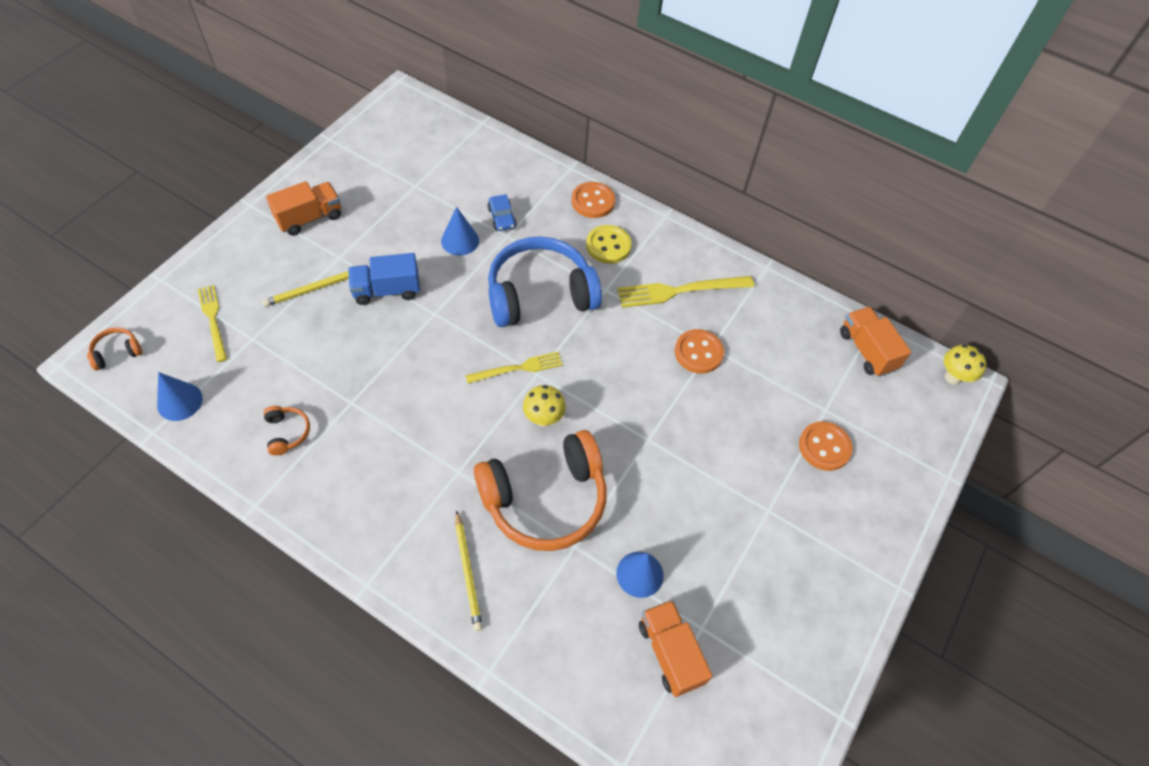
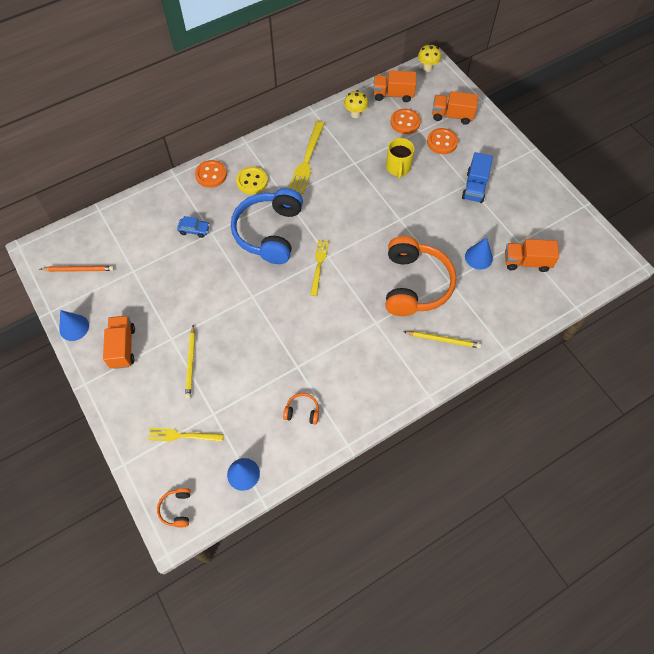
camera: 60 degrees left, 5 degrees up
blue truck [348,253,420,305] -> blue truck moved to [462,152,493,203]
blue cone [441,207,479,256] -> blue cone moved to [59,310,89,341]
yellow mushroom [523,385,566,427] -> yellow mushroom moved to [344,90,368,118]
orange button [675,329,724,373] -> orange button moved to [390,109,421,134]
none -> orange pencil [40,266,114,272]
none -> yellow mug [386,138,415,179]
none -> orange truck [432,91,478,125]

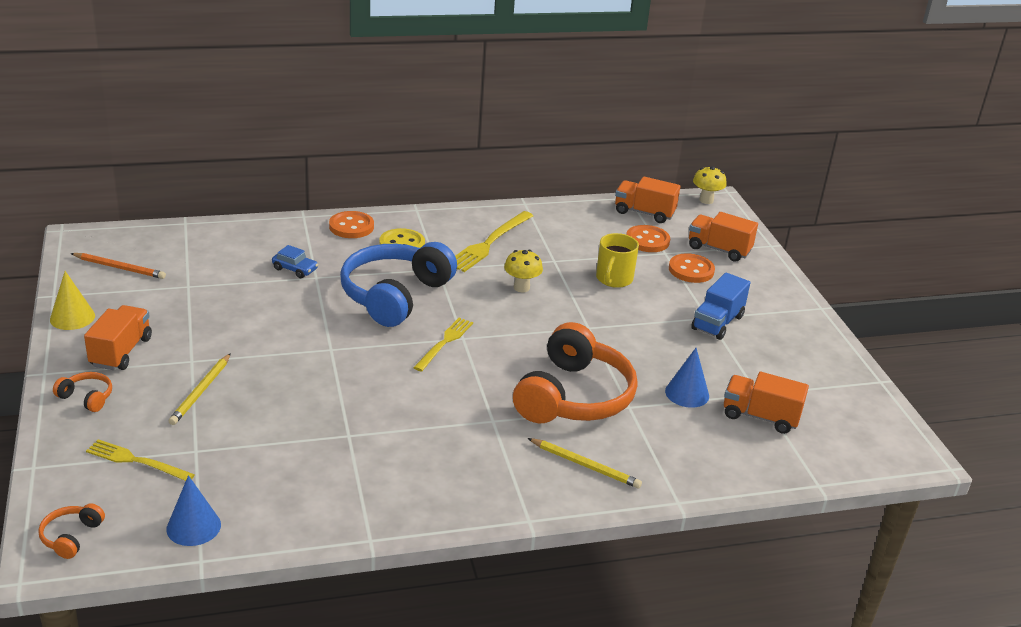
camera: 15 degrees right, 30 degrees down
blue cone [59,310,89,341] -> yellow cone [50,271,95,330]
orange headphones [283,393,319,425] -> orange headphones moved to [53,372,112,412]
yellow mushroom [344,90,368,118] -> yellow mushroom moved to [504,250,543,292]

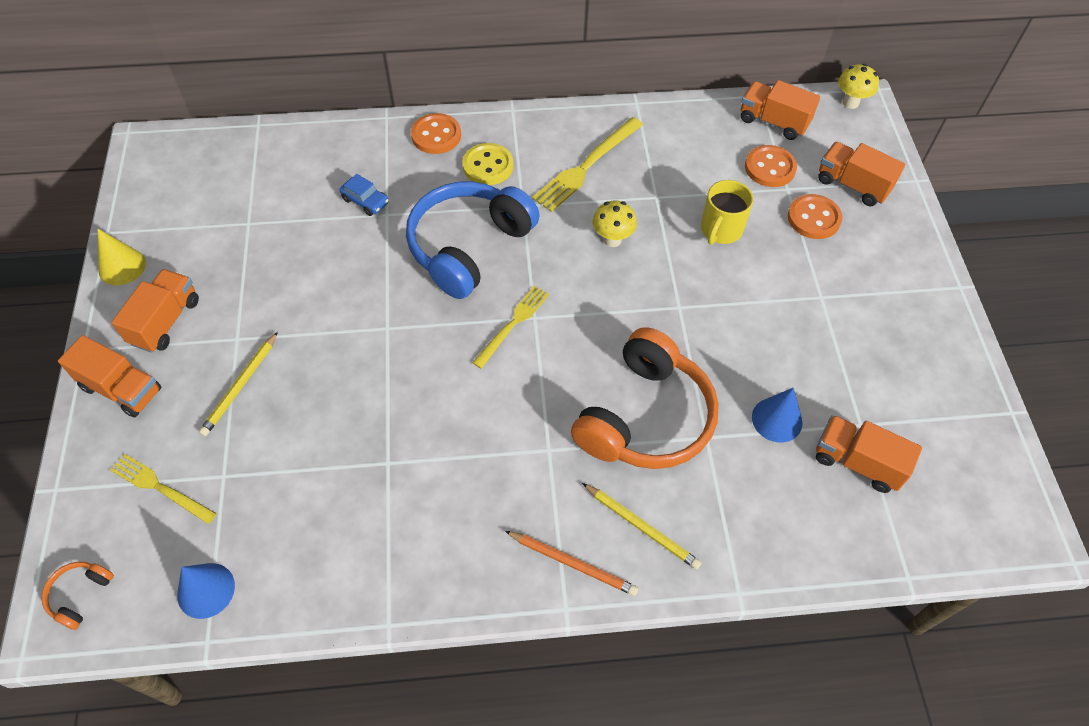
camera: 10 degrees right, 25 degrees up
orange headphones [53,372,112,412] -> orange truck [58,335,161,417]
orange pencil [71,253,166,279] -> orange pencil moved to [505,531,638,596]
blue truck [691,273,750,340] -> none

